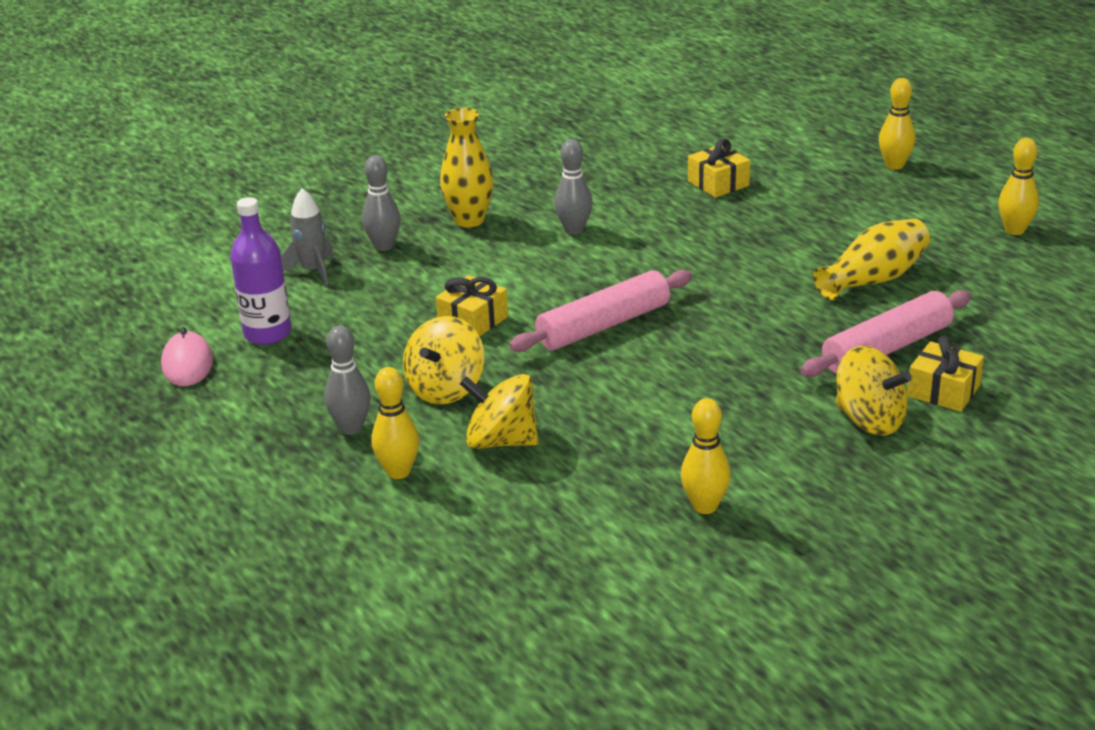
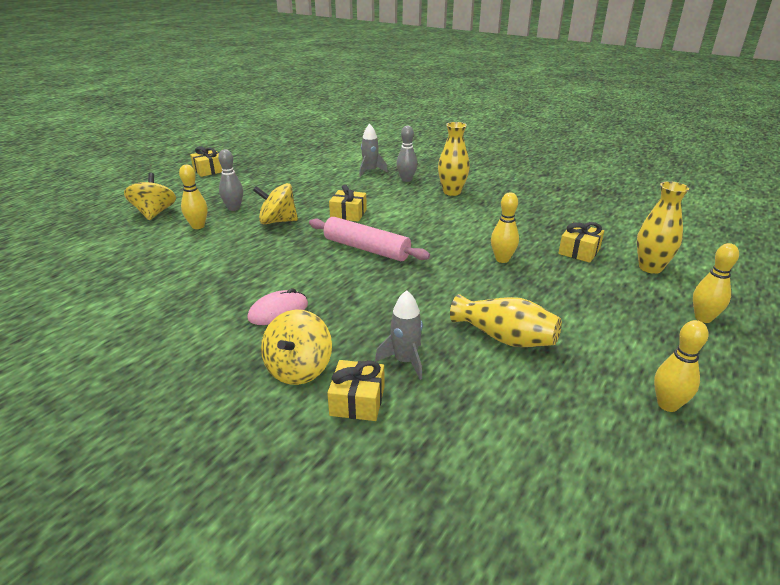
camera: 65 degrees right, 0 degrees up
pink mouse [161,327,213,386] -> pink mouse moved to [247,288,308,325]
purple bottle [230,197,291,345] -> none
yellow spinning top [460,374,538,449] -> yellow spinning top moved to [124,173,176,220]
grey bowling pin [554,139,592,235] -> none
yellow bowling pin [681,398,731,514] -> yellow bowling pin moved to [491,193,519,263]
pink rolling pin [800,290,971,377] -> grey rocket [375,290,423,380]
none -> yellow gift [190,146,223,177]
none -> yellow vase [637,181,689,274]

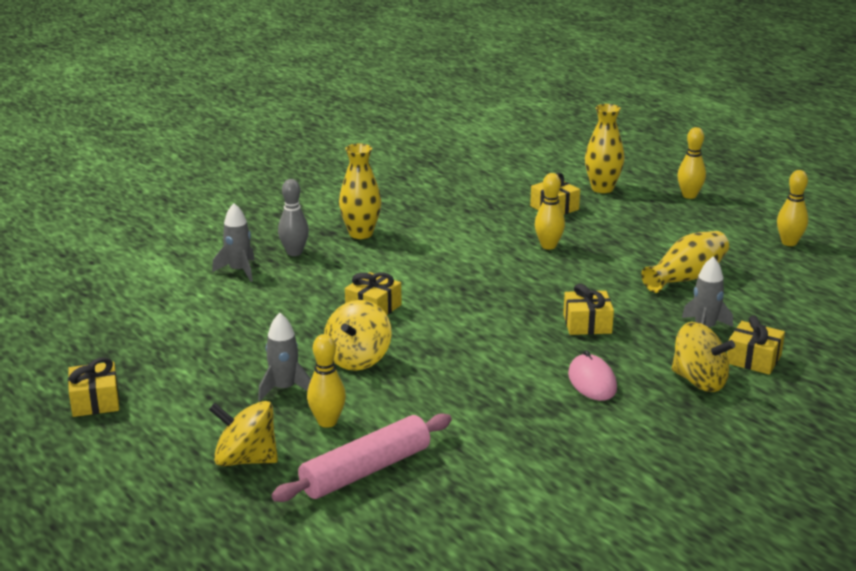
camera: 70 degrees left, 5 degrees down
grey bowling pin [218,149,243,211] -> grey rocket [258,313,311,401]
pink rolling pin [309,217,430,261] -> pink rolling pin moved to [271,413,452,502]
none -> yellow gift [563,283,614,335]

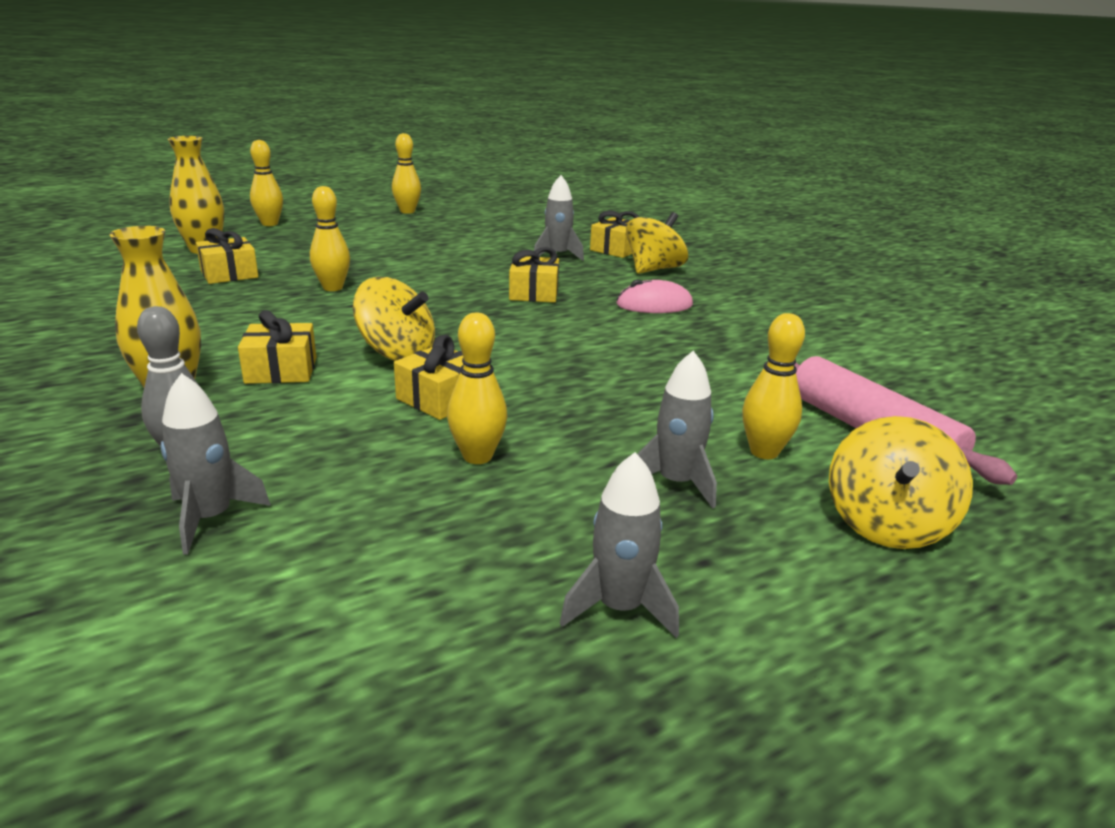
camera: 85 degrees left, 0 degrees up
yellow gift [68,357,119,417] -> yellow gift moved to [238,310,316,384]
yellow spinning top [324,300,392,371] -> yellow spinning top moved to [353,277,435,361]
yellow vase [641,231,729,293] -> none
none -> yellow bowling pin [447,313,507,464]
none -> grey rocket [560,452,679,638]

